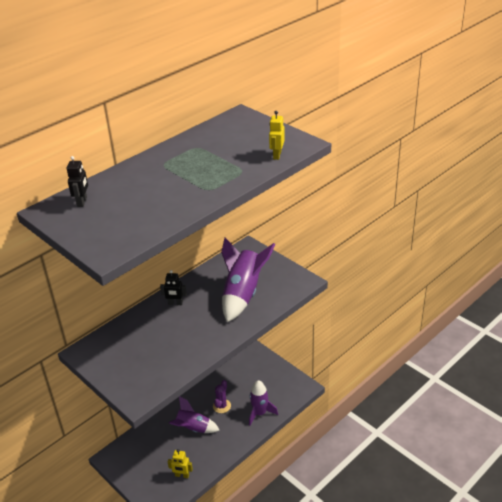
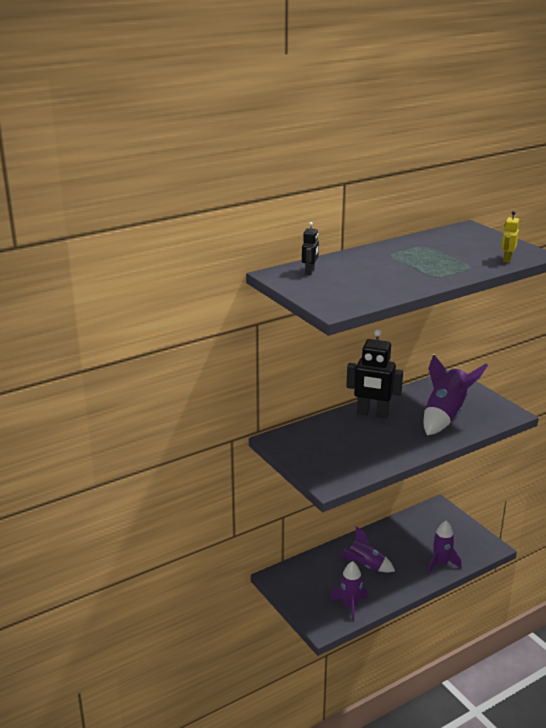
camera: 10 degrees right, 10 degrees down
black robot [160,270,187,305] -> black robot [346,329,403,418], size x2.06
yellow robot [168,449,193,478] -> purple rocket [330,561,367,622]
purple cactus [213,380,231,413] -> none

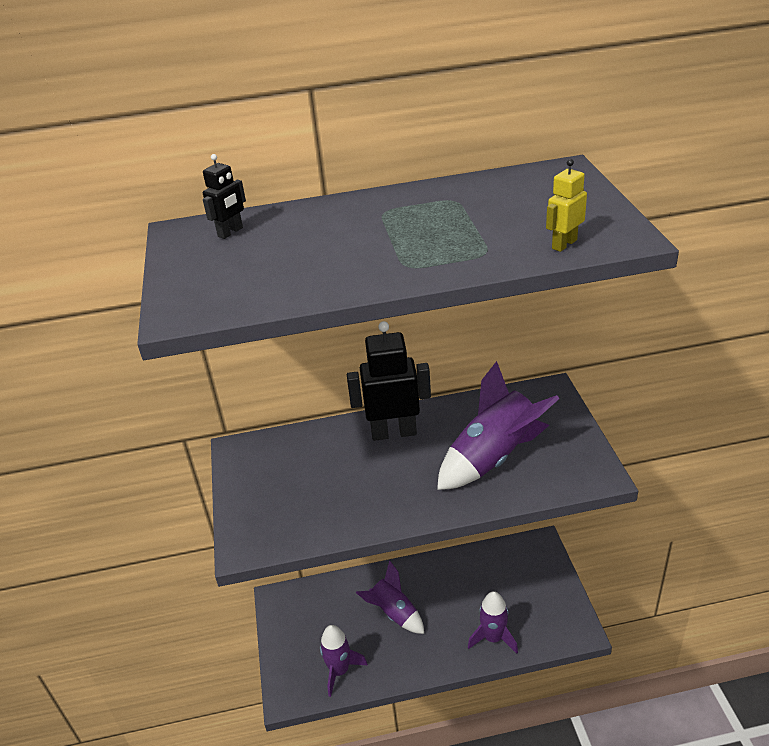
camera: 25 degrees right, 10 degrees up
black robot [346,329,403,418] -> black robot turned 135 degrees clockwise [347,321,431,441]

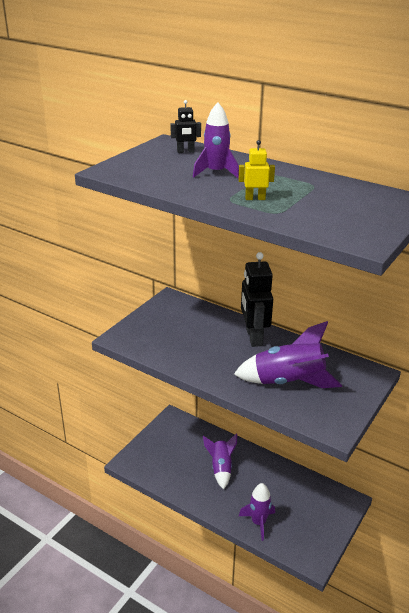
camera: 40 degrees right, 5 degrees down
purple rocket [320,625,368,697] -> purple rocket moved to [193,102,239,179]
black robot [347,321,431,441] -> black robot turned 135 degrees counterclockwise [241,252,273,347]
yellow robot [546,159,587,252] -> yellow robot moved to [239,140,275,200]

